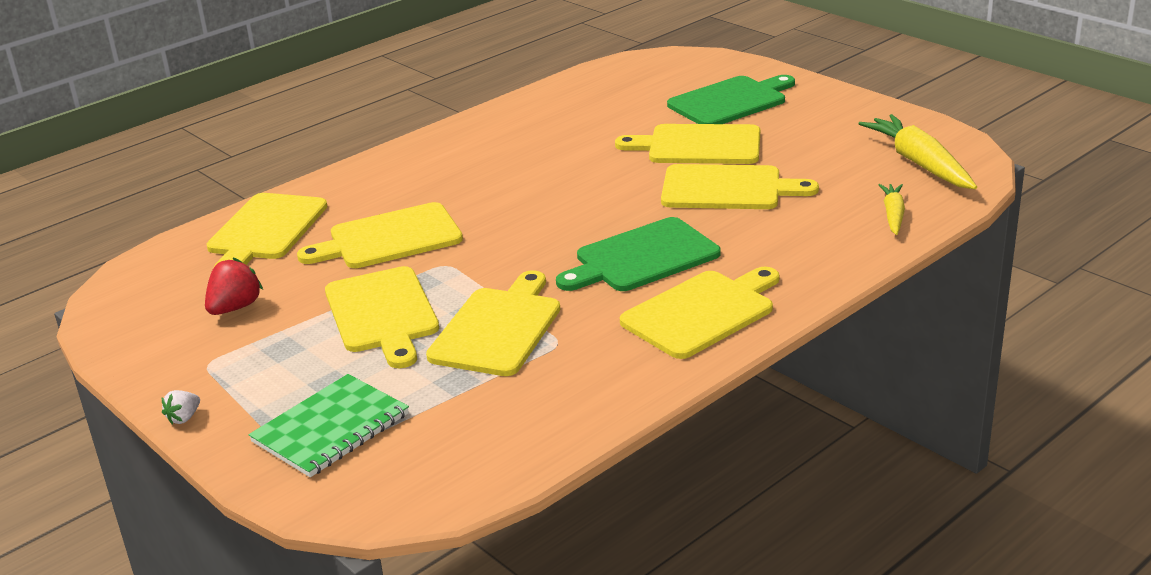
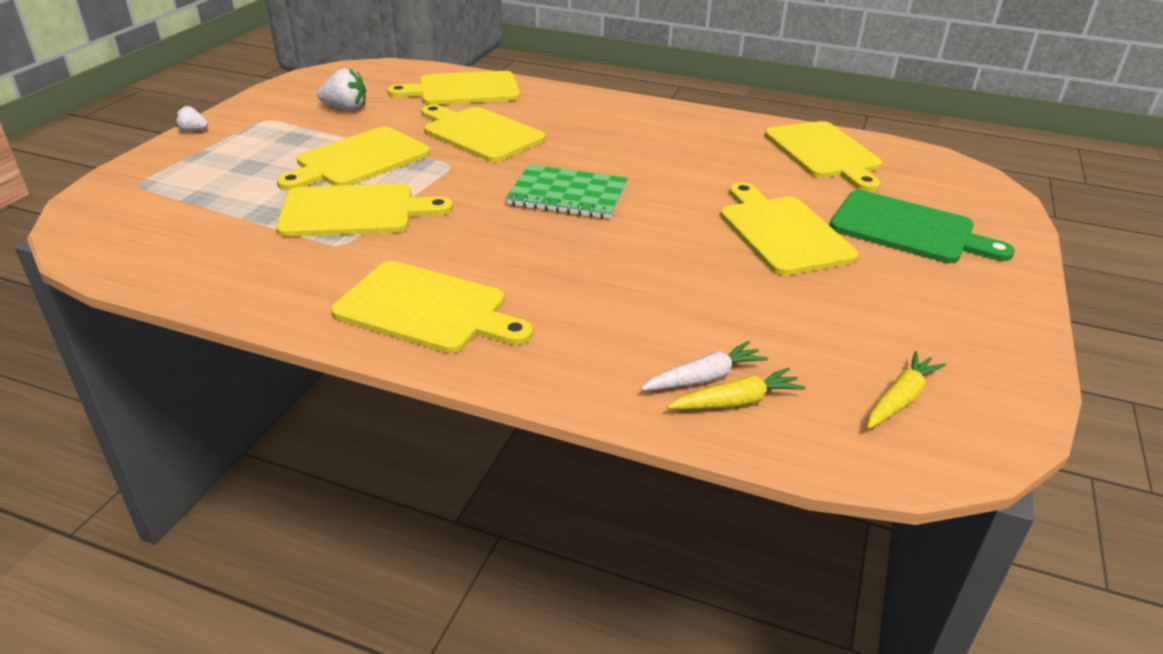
camera: 60 degrees right, 5 degrees up
red strawberry [205,257,263,315] -> white strawberry [317,68,366,111]
green notebook [249,374,409,477] -> green notebook moved to [506,164,628,219]
green cutting board [556,217,721,291] -> none
yellow cutting board [661,164,819,209] -> yellow cutting board moved to [765,121,882,192]
yellow carrot [858,114,977,189] -> yellow carrot [867,351,946,429], size x0.56
none -> white carrot [640,341,768,390]

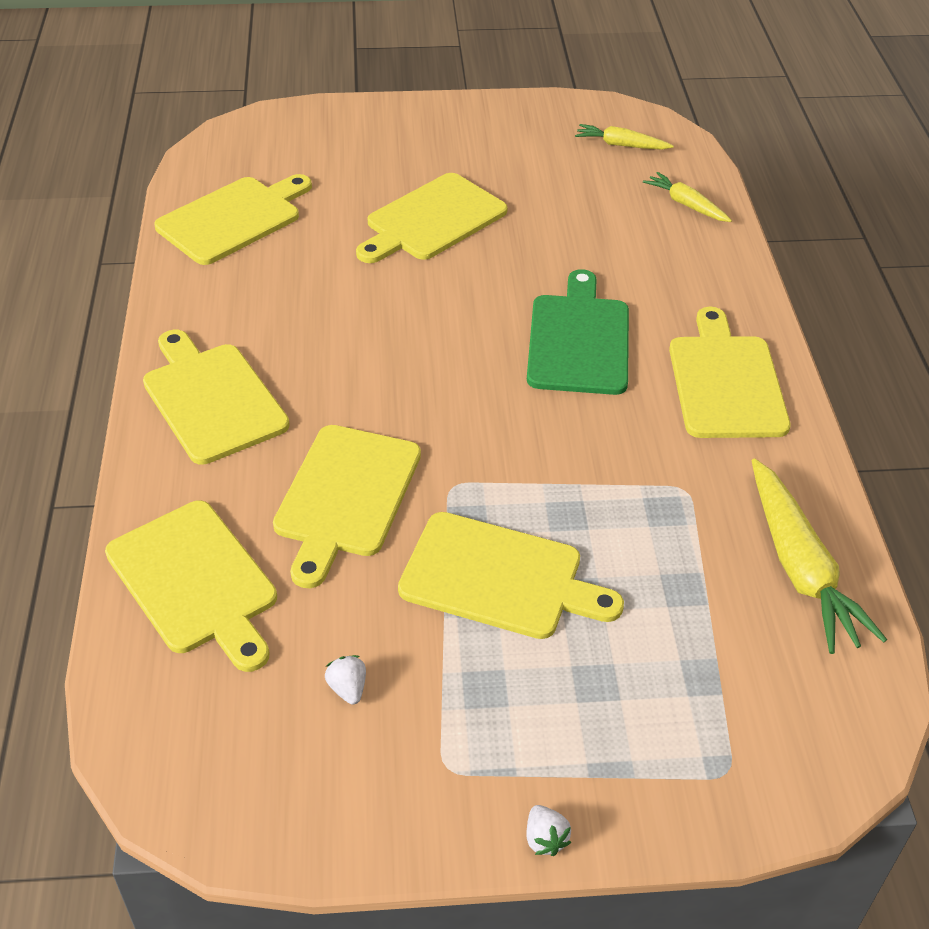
camera: 115 degrees left, 10 degrees up
yellow cutting board [276,184,453,237] -> yellow cutting board moved to [143,329,290,465]
white strawberry [317,68,366,111] -> white strawberry [325,655,366,704], size x0.58
green notebook [506,164,628,219] -> none
white carrot [640,341,768,390] -> none
green cutting board [830,190,1015,263] -> green cutting board moved to [527,269,629,395]
none -> yellow carrot [751,458,887,654]

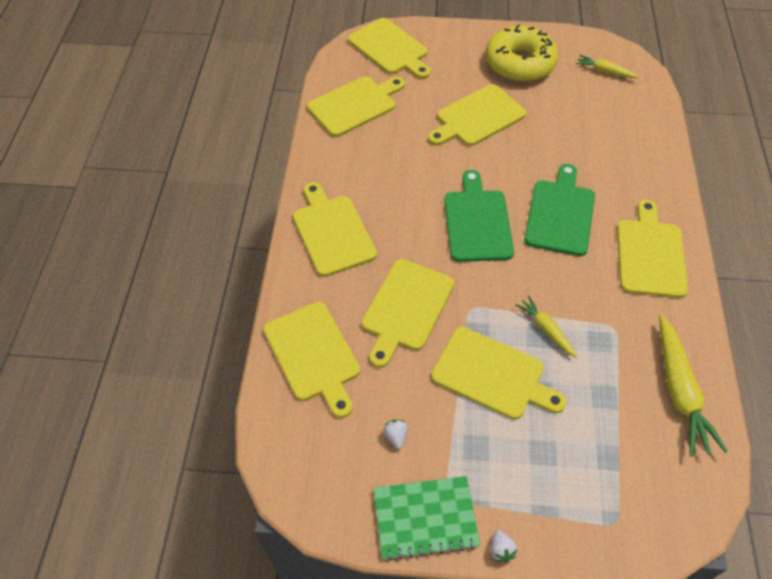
camera: 10 degrees right, 10 degrees up
yellow carrot [643,172,732,222] -> yellow carrot moved to [515,295,578,358]
none -> yellow cutting board [348,18,431,79]
none -> green notebook [373,476,480,561]
none -> green cutting board [444,170,514,262]
none -> yellow donut [485,24,558,82]

